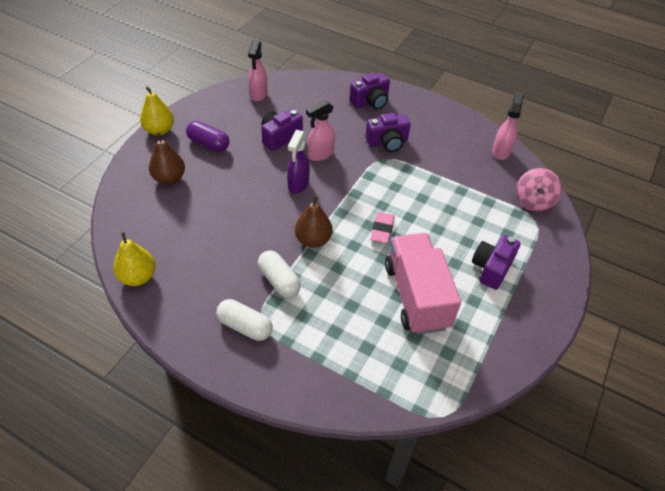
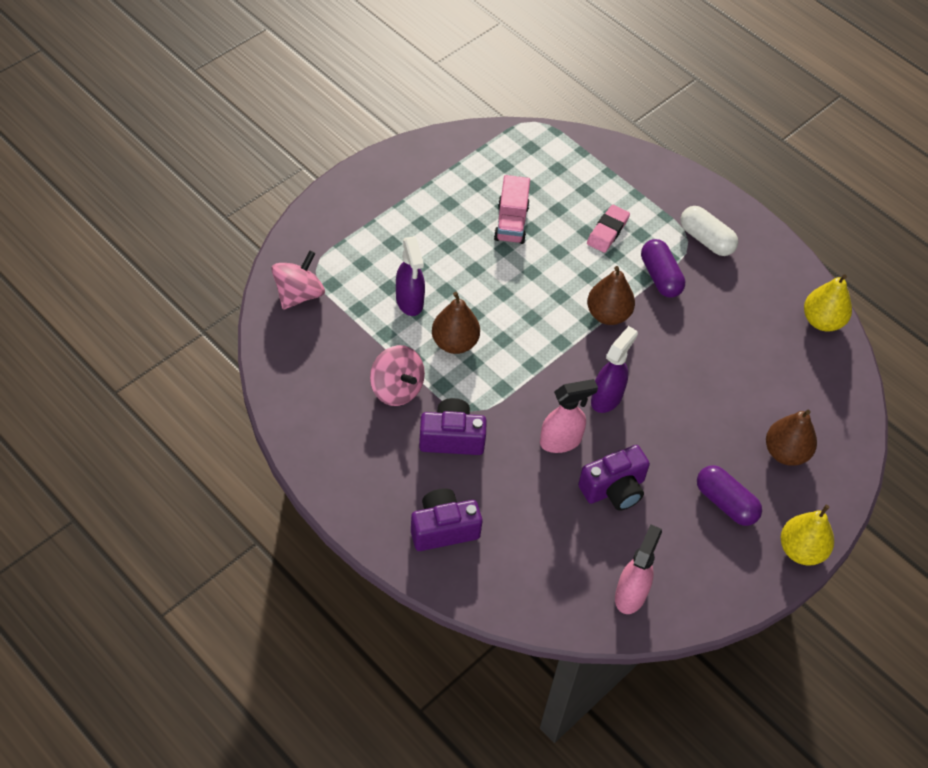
camera: 165 degrees left, 5 degrees up
white capsule [258,250,301,298] -> purple capsule [641,239,685,298]
pink eraser [370,212,395,243] -> pink eraser moved to [587,205,630,253]
pink truck [385,233,461,335] -> pink truck [494,175,530,244], size x0.56
purple camera [472,235,521,290] -> none
pink spray bottle [492,92,523,160] -> none
none -> pink spinning top [370,345,425,406]
none -> purple spray bottle [396,236,425,316]
none -> brown pear [432,292,480,354]

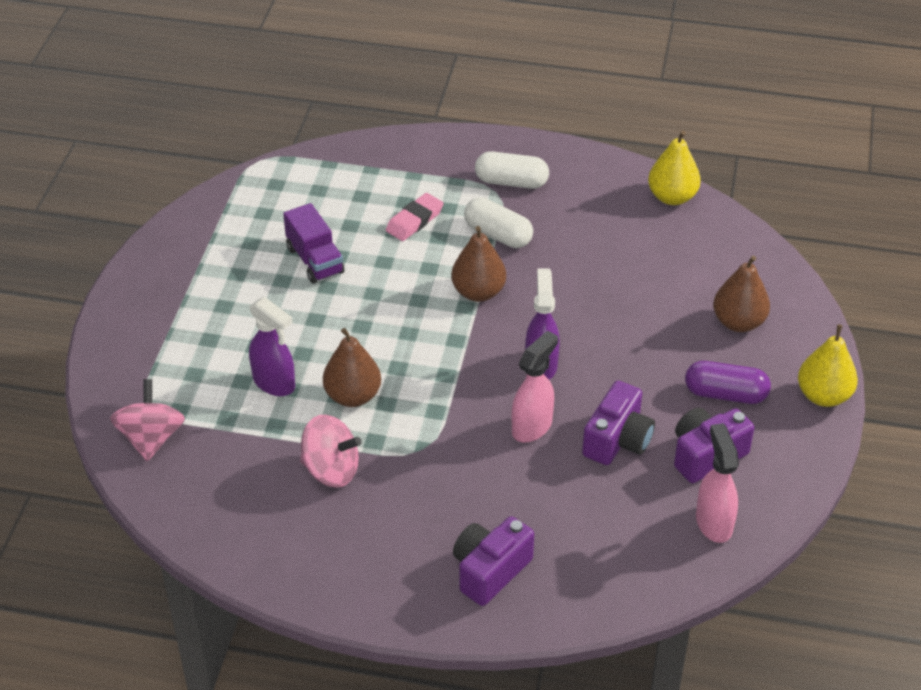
camera: 30 degrees left, 10 degrees down
purple camera [419,398,487,455] -> purple camera moved to [674,407,754,483]
pink truck [494,175,530,244] -> purple truck [283,203,345,283]
pink eraser [587,205,630,253] -> pink eraser turned 45 degrees clockwise [386,193,444,241]
purple capsule [641,239,685,298] -> white capsule [464,197,533,248]

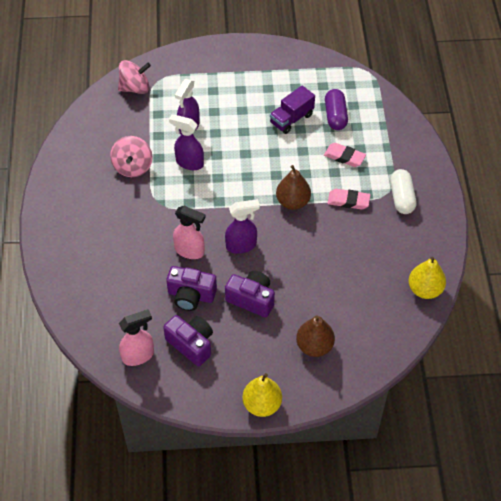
camera: 75 degrees right, 10 degrees up
brown pear [323,328,381,407] -> purple spray bottle [169,114,204,170]
purple camera [453,516,534,606] -> purple camera moved to [225,271,275,318]
white capsule [464,197,533,248] -> pink eraser [328,189,370,210]
purple capsule [685,361,771,404] -> purple capsule moved to [325,89,348,130]

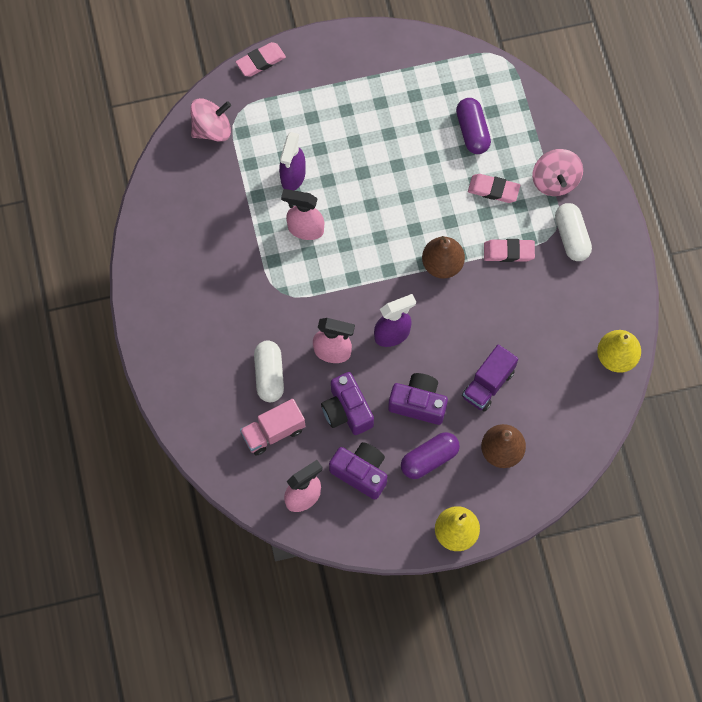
camera: 10 degrees left, 15 degrees up
pink spinning top [110,136,152,177] -> pink spinning top moved to [532,149,583,196]
purple camera [166,266,217,311] -> purple camera turned 60 degrees clockwise [321,372,374,435]
purple spray bottle [169,114,204,170] -> pink spray bottle [281,189,324,240]
purple truck [270,86,315,134] -> purple truck moved to [462,344,518,412]
none -> pink eraser [236,42,286,77]
none -> pink truck [240,399,305,456]
none -> white capsule [254,340,284,402]
none -> purple capsule [401,432,460,479]

